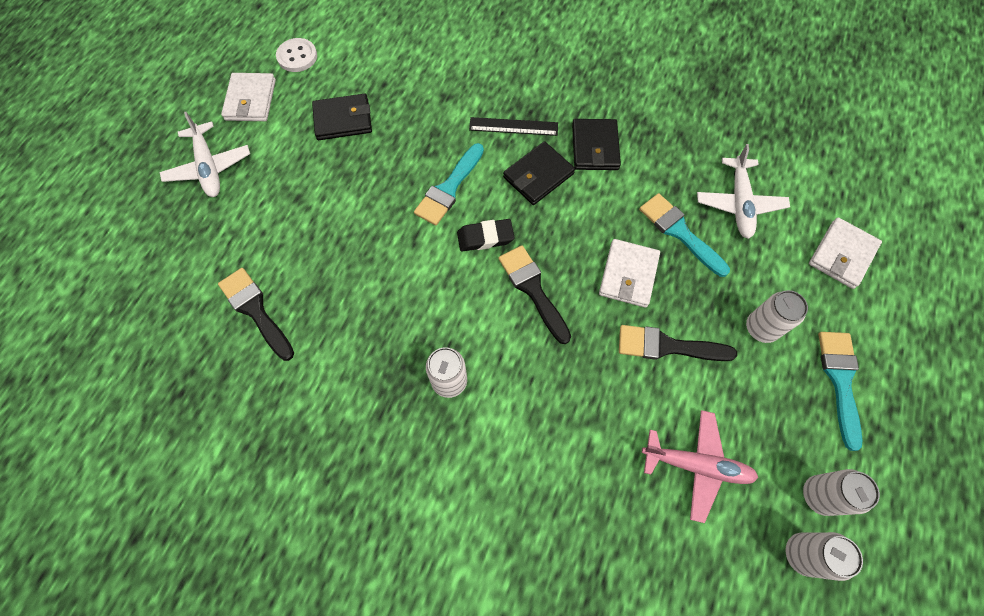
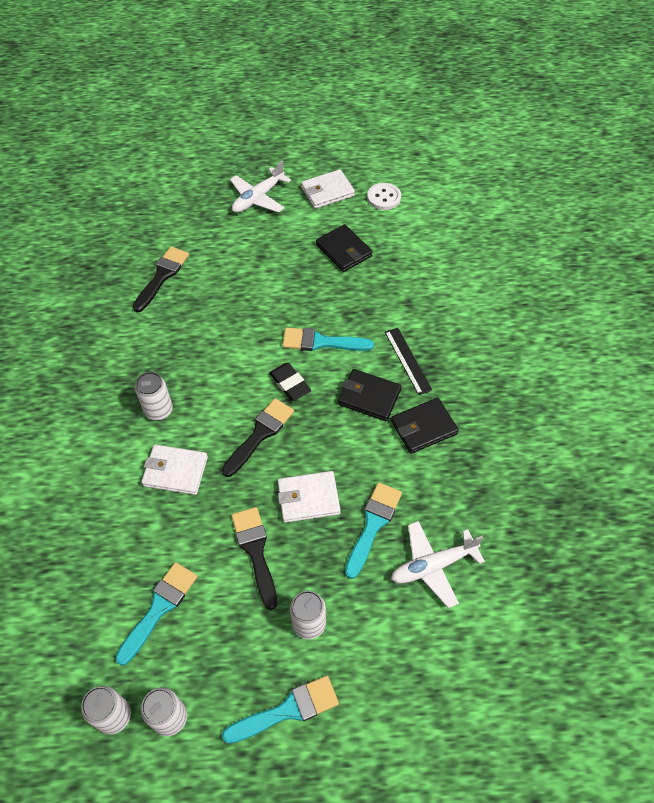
camera: 65 degrees right, 10 degrees down
pink plane [642,410,759,523] -> turquoise brush [115,562,198,666]
white wallet [809,217,882,289] -> white wallet moved to [141,445,208,495]

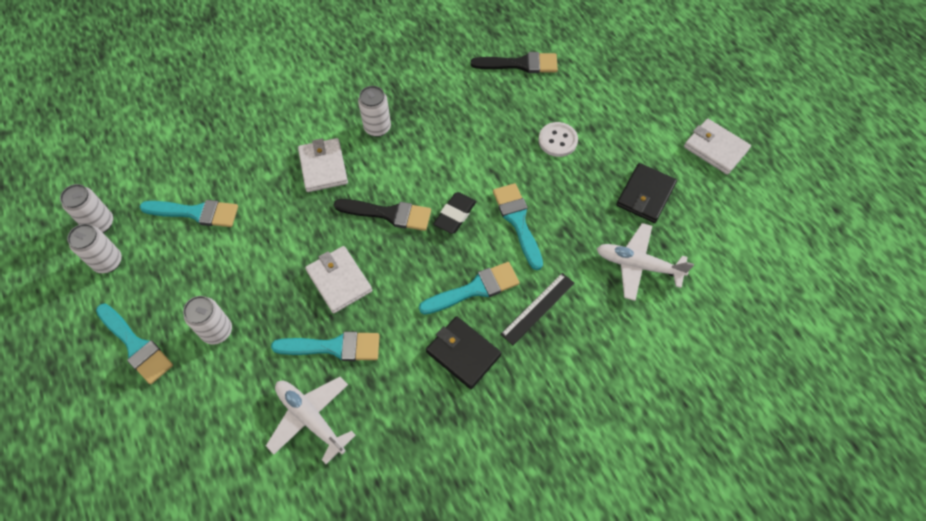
camera: 65 degrees right, 5 degrees up
white plane [230,161,291,213] -> white plane moved to [596,223,694,301]
black brush [232,507,277,610] -> none
black wallet [338,369,401,421] -> turquoise brush [419,262,520,315]
white button [367,183,401,210] -> white button moved to [538,122,578,157]

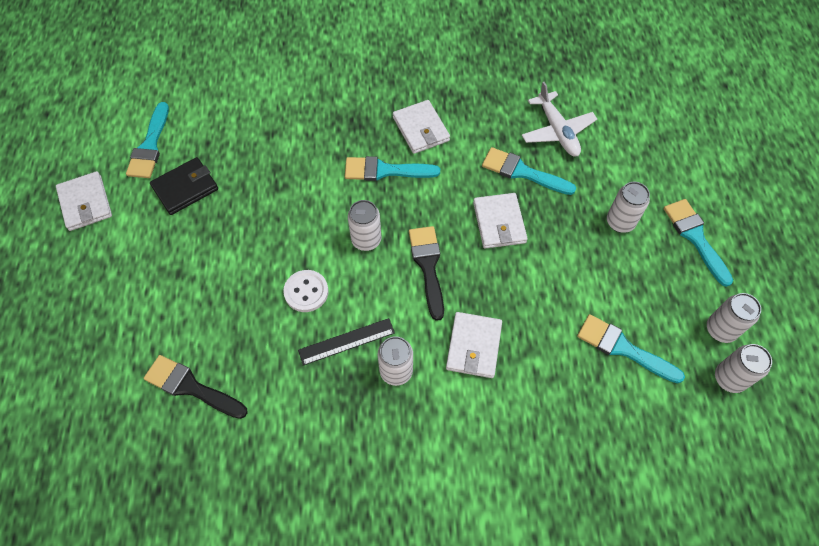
camera: 155 degrees left, 0 degrees up
black brush [334,199,431,231] -> black brush turned 45 degrees clockwise [409,226,444,321]
black wallet [426,316,501,389] -> white wallet [393,100,450,154]
black eraser [434,192,476,234] -> white can [348,200,381,251]
turquoise brush [493,183,543,270] -> turquoise brush moved to [126,102,169,178]
black ruler [500,273,575,345] -> black ruler moved to [298,318,395,366]
white button [538,122,578,157] -> white button moved to [283,270,329,312]
white plane [596,223,694,301] -> none

